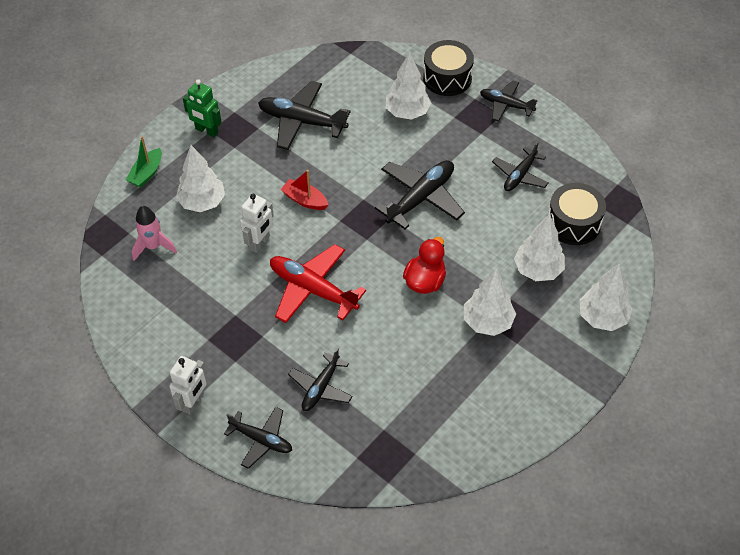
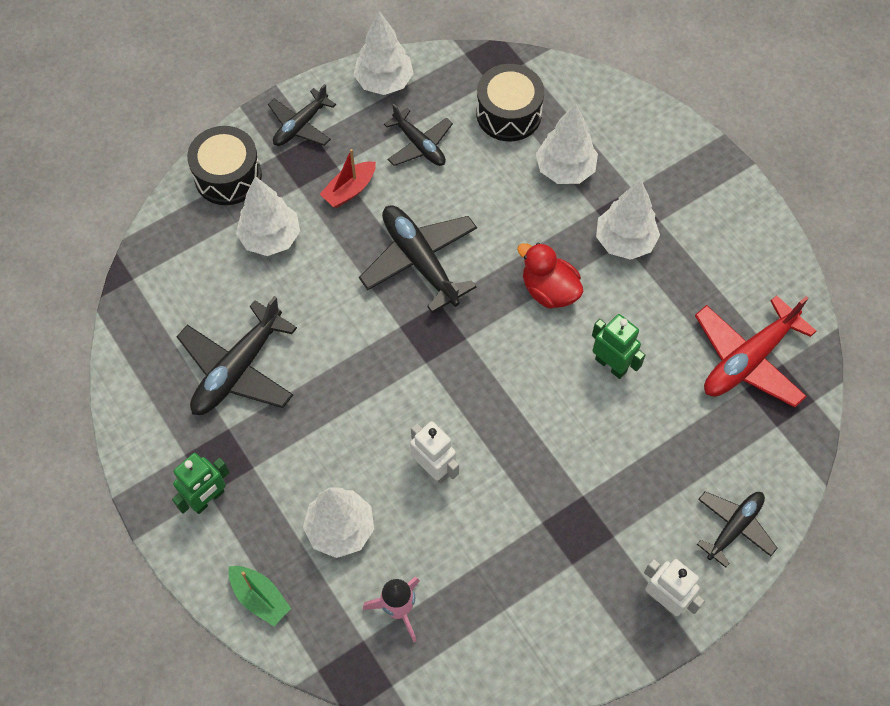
camera: 75 degrees left, 10 degrees up
red plane [270,244,366,323] -> red plane moved to [695,295,816,407]
red boat [280,170,328,210] -> red boat moved to [320,149,376,208]
black plane [288,348,353,411] -> none
white tree [580,263,633,331] -> white tree moved to [354,11,414,95]
none -> green robot [592,314,645,379]

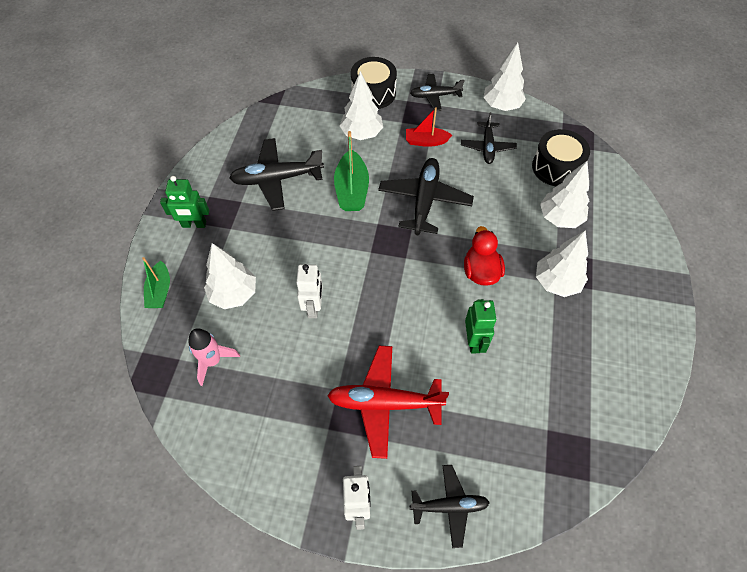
camera: 45 degrees right, 5 degrees down
red plane [695,295,816,407] -> red plane moved to [327,346,449,459]
none -> green boat [334,131,369,211]

